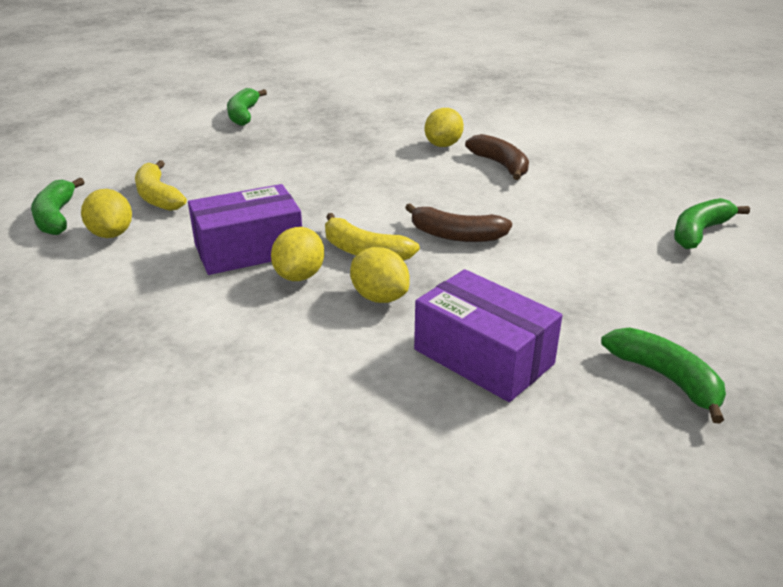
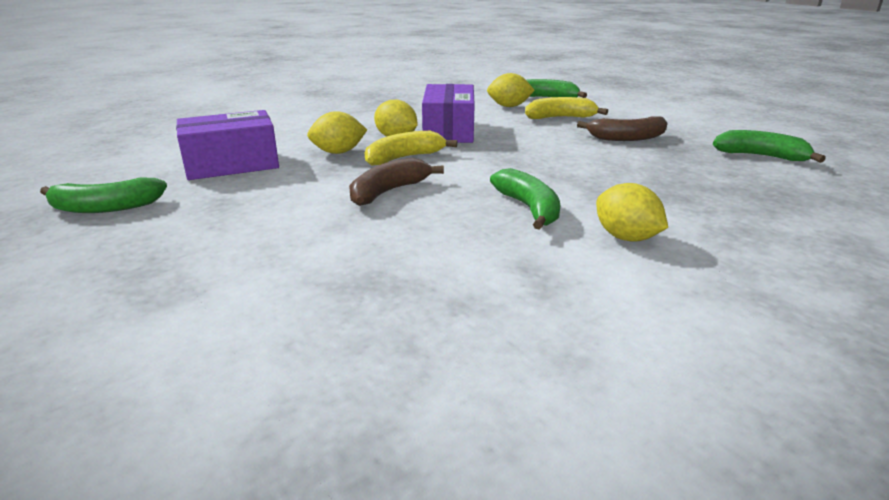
camera: 115 degrees right, 5 degrees down
brown banana [465,134,529,180] -> brown banana moved to [577,116,668,141]
green banana [674,198,750,249] -> green banana moved to [490,168,560,230]

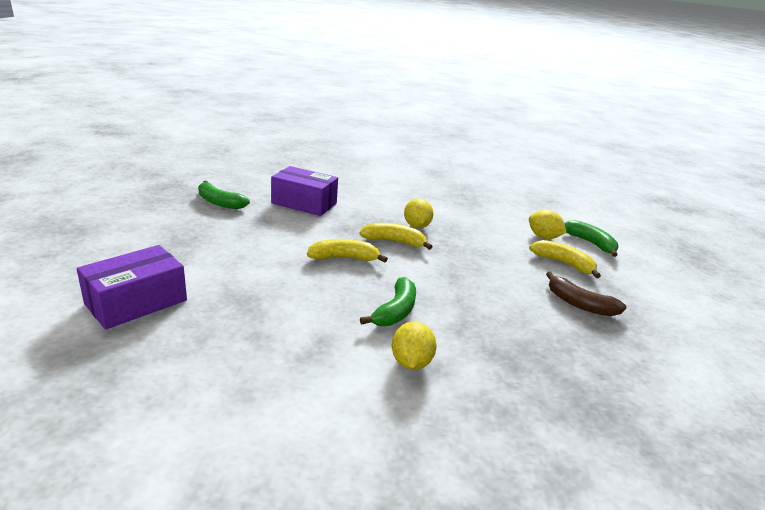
camera: 40 degrees right, 0 degrees up
yellow lemon [307,111,367,154] -> none
brown banana [349,158,444,206] -> yellow banana [307,239,388,263]
purple box [422,84,475,143] -> purple box moved to [77,245,187,329]
green banana [713,130,826,163] -> none

